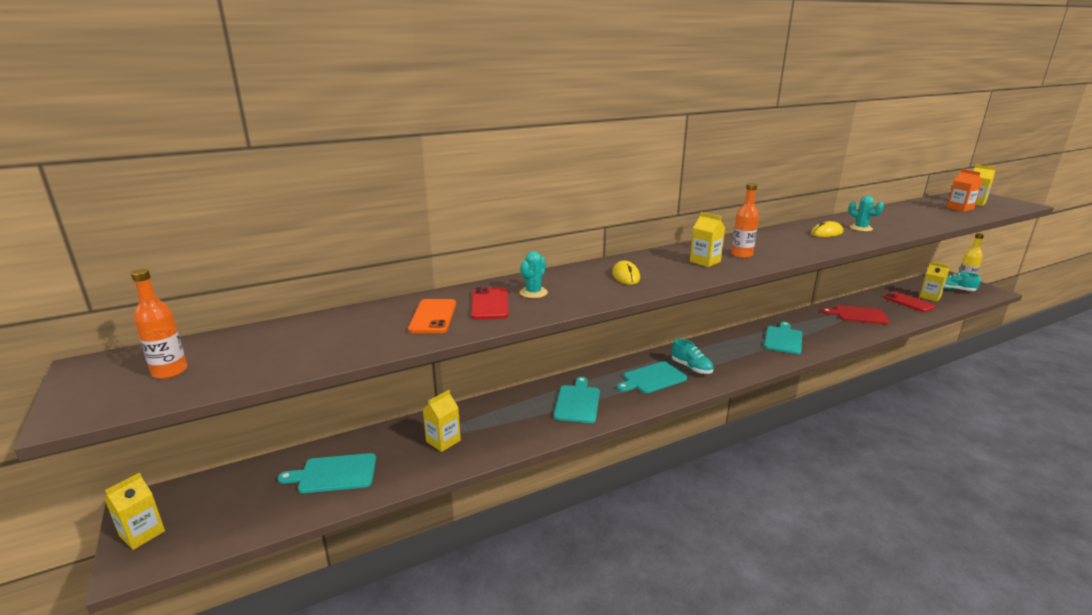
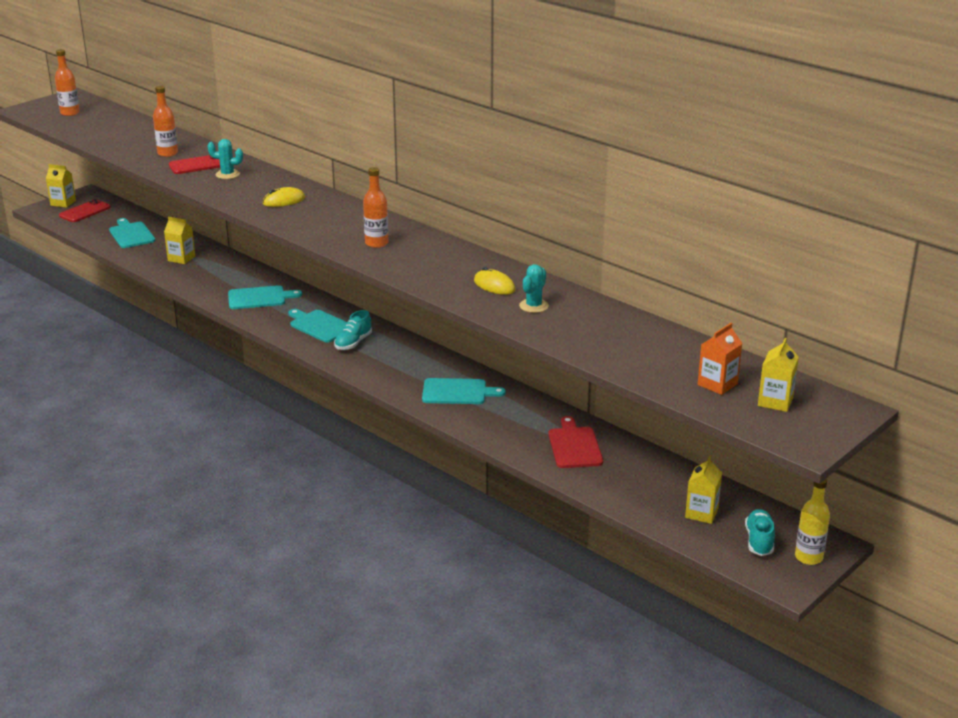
camera: 70 degrees right, 5 degrees up
orange phone [408,299,456,333] -> orange bottle [153,86,178,157]
yellow carton [690,212,725,267] -> none
red phone [884,291,936,312] -> red phone moved to [59,199,111,222]

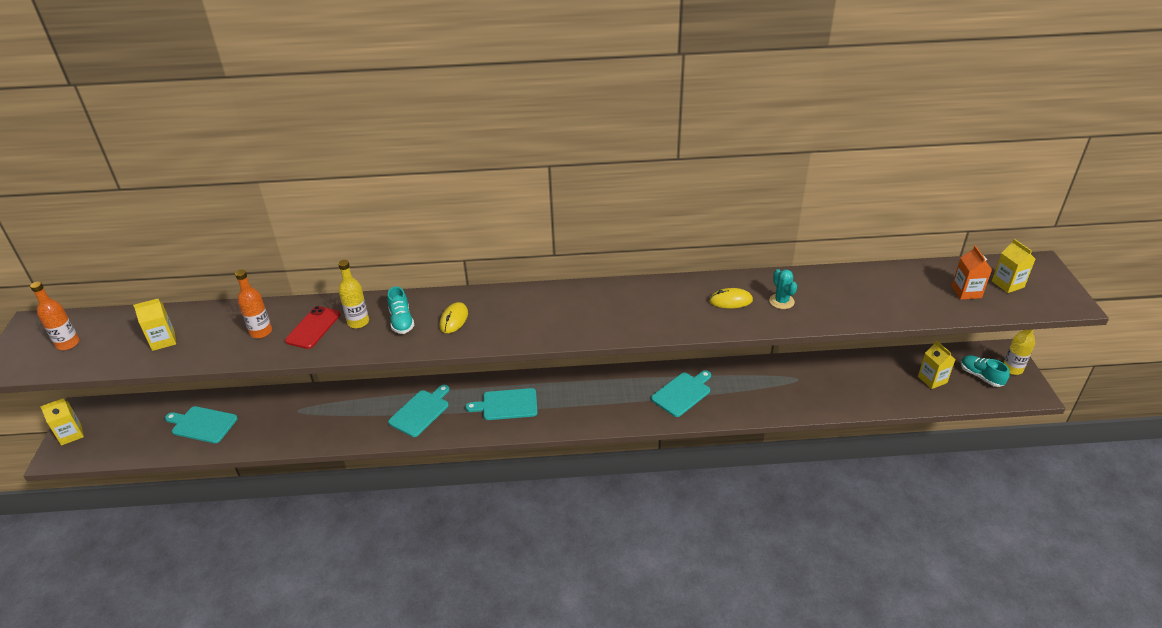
camera: 45 degrees left, 10 degrees up
red phone [59,199,111,222] -> none
yellow carton [164,217,195,264] -> yellow carton moved to [133,298,176,351]
turquoise cactus [208,139,243,179] -> yellow bottle [338,260,369,328]
turquoise shoe [334,310,372,350] -> turquoise shoe moved to [387,286,414,334]
orange bottle [363,167,388,248] -> none
red cutting board [548,416,603,468] -> none

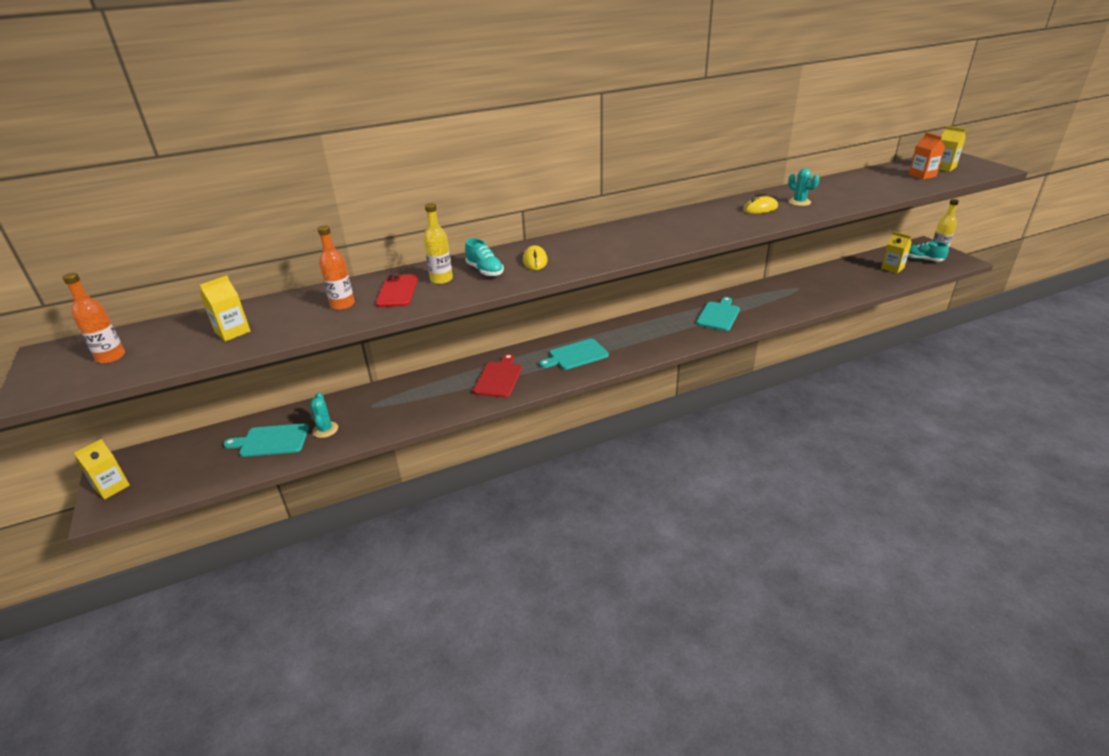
camera: 20 degrees left, 5 degrees down
turquoise cutting board [388,385,450,437] -> red cutting board [473,354,522,398]
none -> turquoise cactus [310,392,338,438]

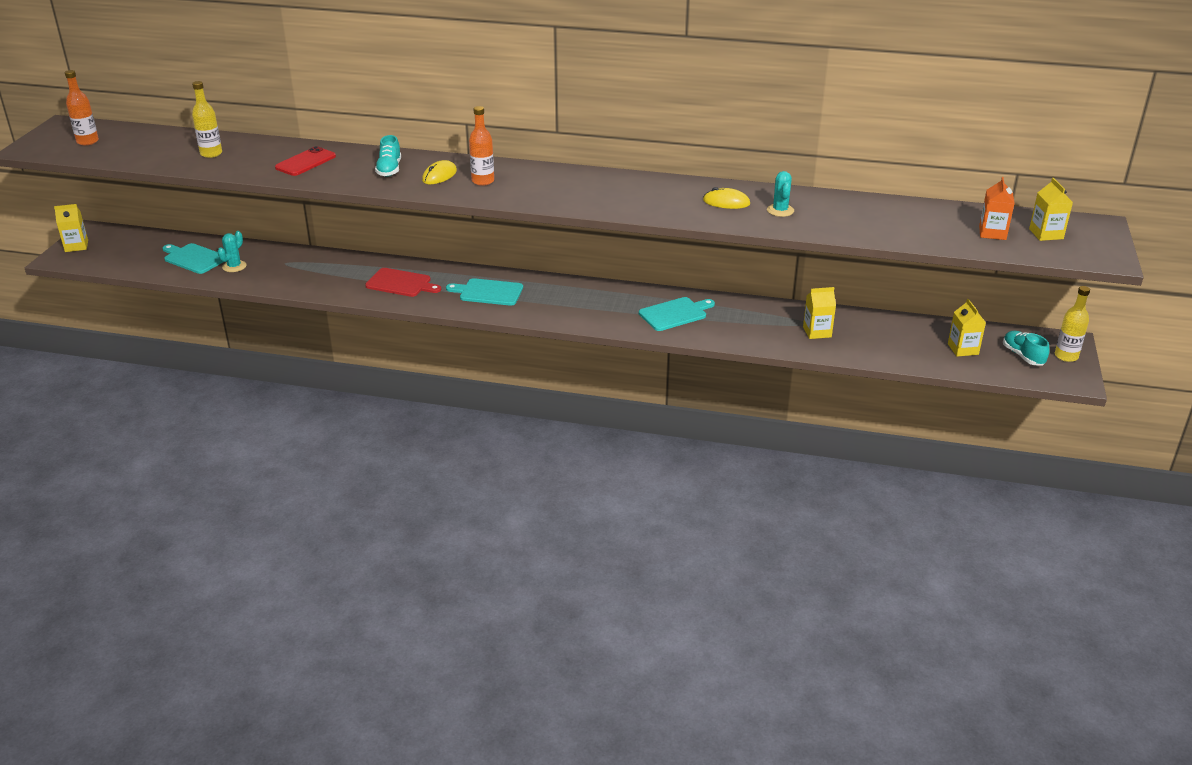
camera: 35 degrees right, 0 degrees up
yellow carton [200,275,251,342] -> yellow carton moved to [803,287,836,339]
orange bottle [317,225,355,310] -> orange bottle moved to [469,106,494,186]
yellow bottle [424,203,453,284] -> yellow bottle moved to [192,81,222,158]
red cutting board [473,354,522,398] -> red cutting board turned 60 degrees clockwise [365,268,441,297]

